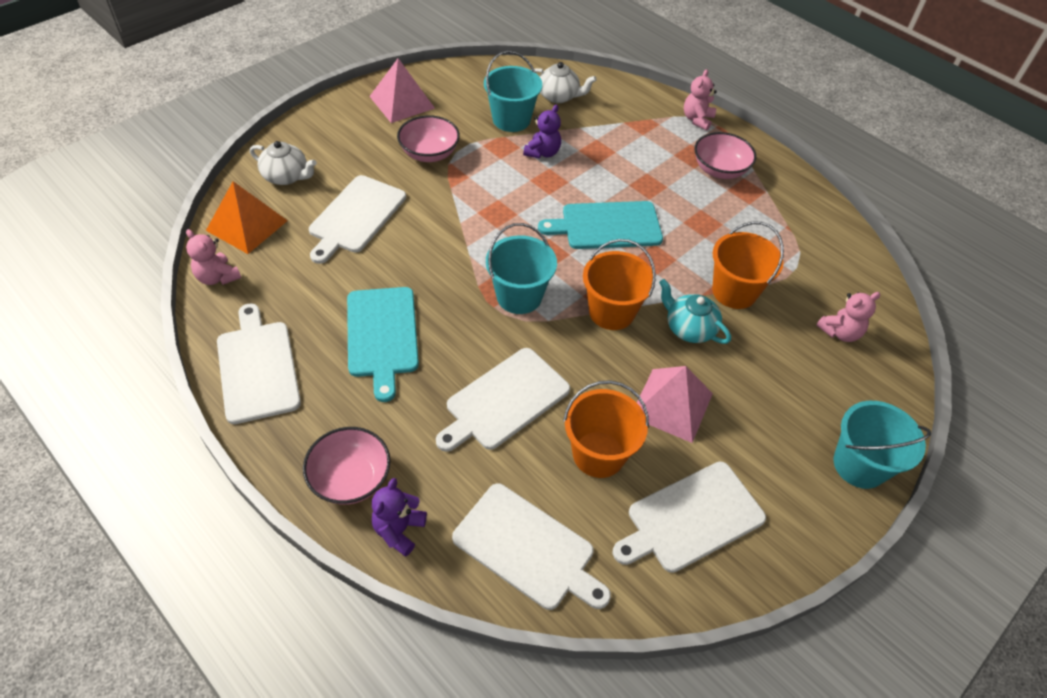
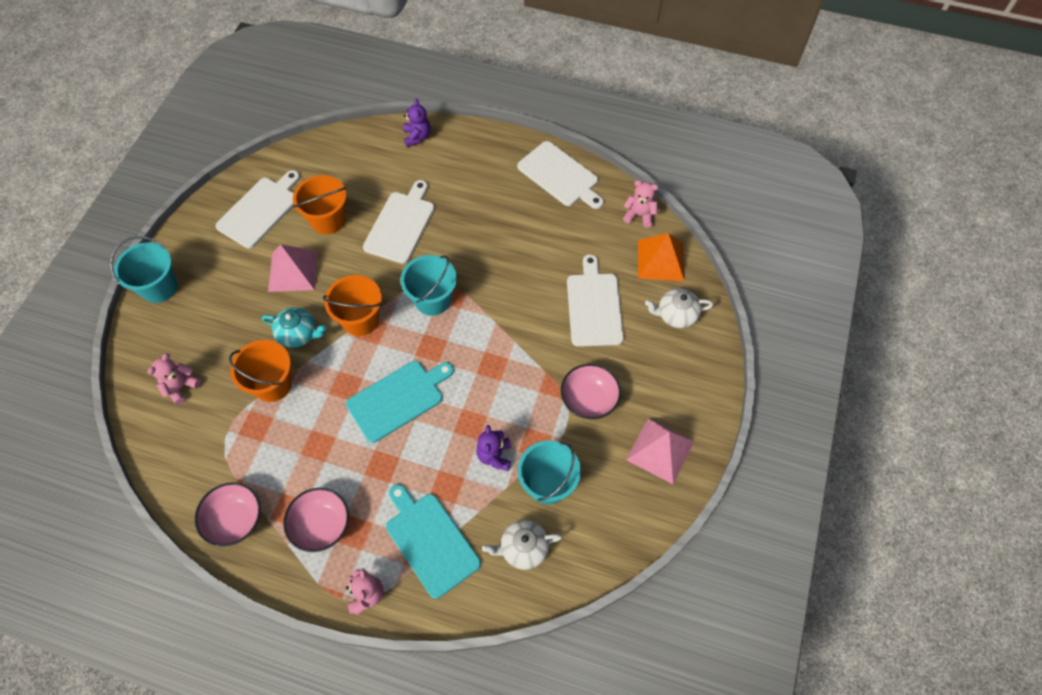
camera: 155 degrees right, 10 degrees up
pink bowl [303,427,391,505] -> pink bowl moved to [195,482,261,547]
turquoise cutting board [347,287,419,402] -> turquoise cutting board moved to [386,484,481,599]
white cutting board [452,483,611,610] -> none

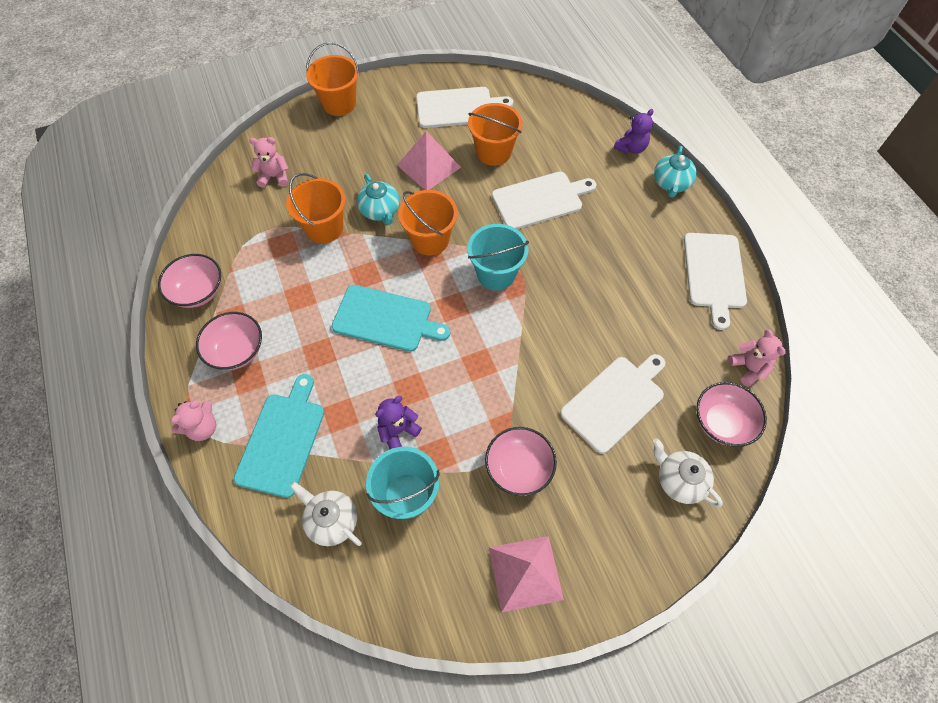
camera: 50 degrees right, 0 degrees up
turquoise bucket [110,236,178,303] -> orange bucket [306,42,359,116]
orange pyramid [638,233,684,281] -> pink bowl [696,382,767,447]
none -> turquoise teapot [654,146,697,198]

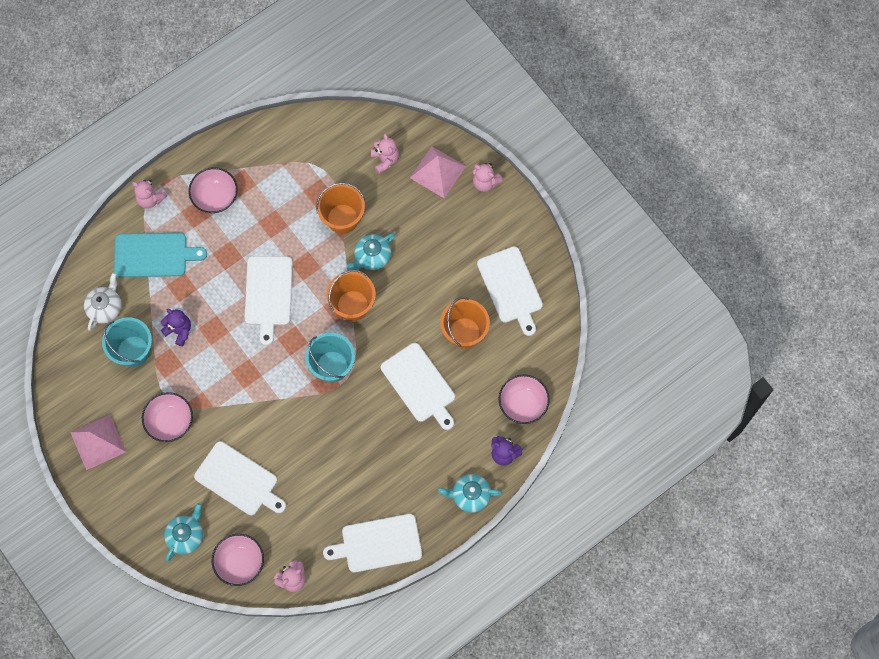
camera: 75 degrees right, 10 degrees up
pink bowl [158,254,221,308] -> pink bowl moved to [498,375,550,424]
orange bucket [306,42,359,116] -> pink teddy bear [473,163,503,192]
turquoise cutting board [332,285,450,352] -> white cutting board [245,256,293,346]
pink pyramid [397,131,461,190] -> pink pyramid moved to [410,146,466,198]
white teapot [653,438,723,507] -> turquoise teapot [164,503,203,561]

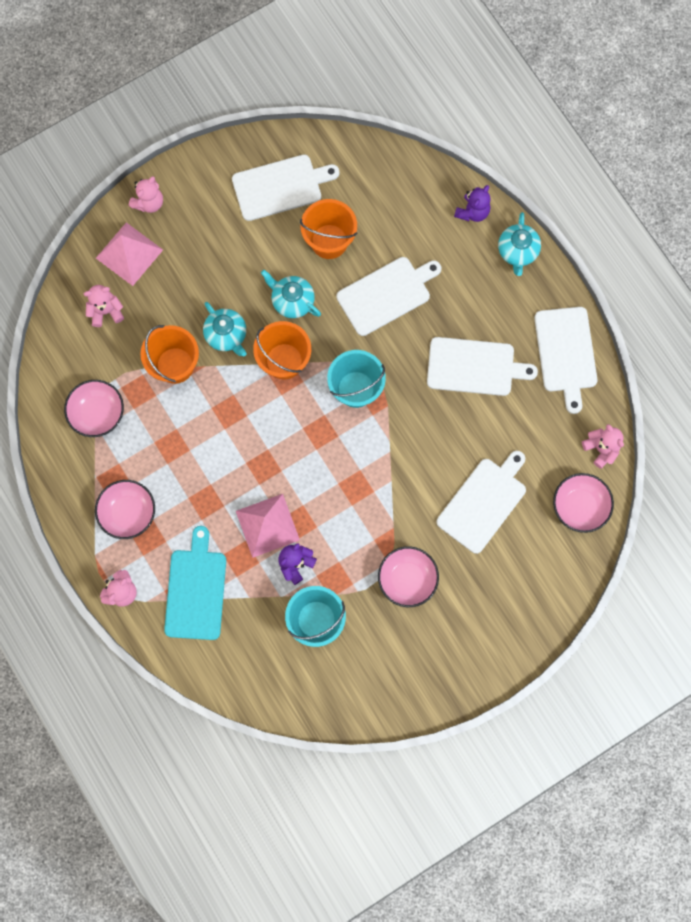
camera: 85 degrees left, 5 degrees up
pink pyramid [70,415,126,470] -> pink pyramid moved to [236,494,300,558]
white teapot [84,273,121,331] -> none
turquoise teapot [164,503,203,561] -> turquoise teapot moved to [261,270,321,318]
white cutting board [245,256,293,346] -> white cutting board moved to [427,337,538,396]
pink bowl [498,375,550,424] -> pink bowl moved to [64,380,124,437]

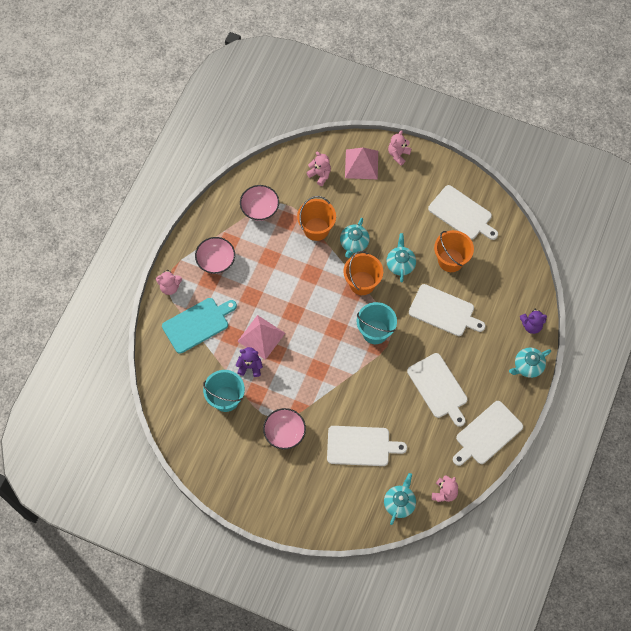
camera: 55 degrees right, 10 degrees down
pink teddy bear [129,176,163,213] -> pink teddy bear turned 120 degrees clockwise [388,130,412,165]
pink bowl [553,473,614,533] -> turquoise teapot [384,473,416,525]

